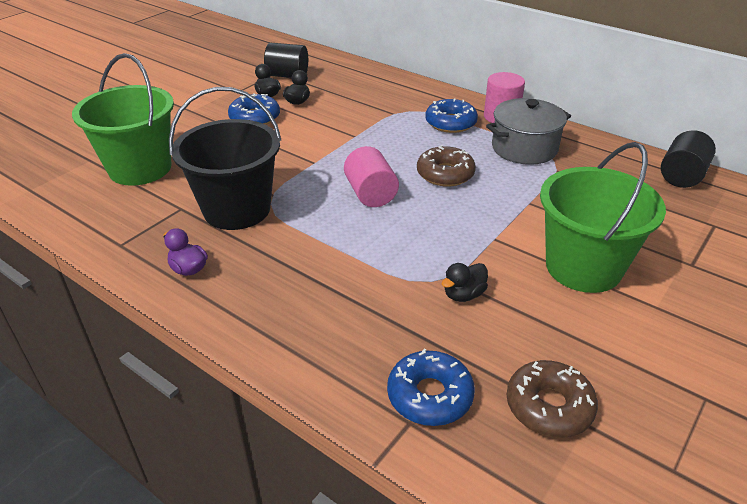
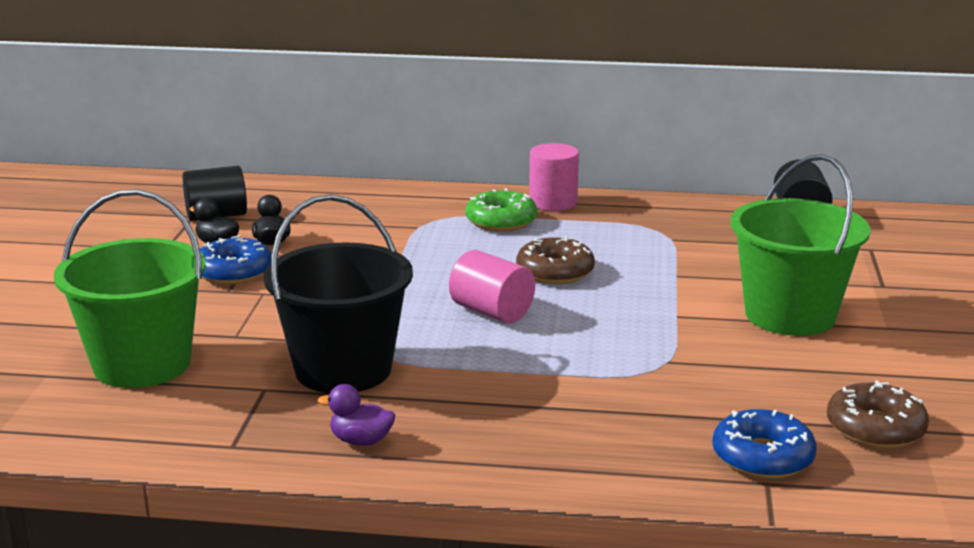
camera: 30 degrees left, 15 degrees down
blue donut [425,98,478,133] -> green donut [465,188,537,232]
black duck [442,263,488,302] -> none
grey pot [486,98,571,165] -> none

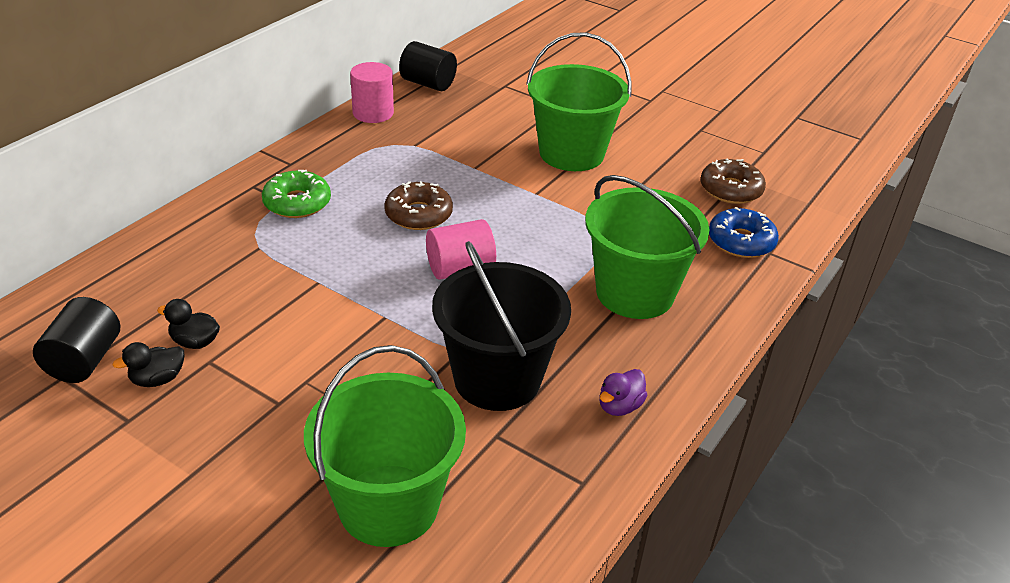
camera: 65 degrees left, 15 degrees up
blue donut [200,235,272,285] -> none
pink cylinder [529,143,579,211] -> pink cylinder moved to [350,62,394,123]
none -> green bucket [585,175,710,319]

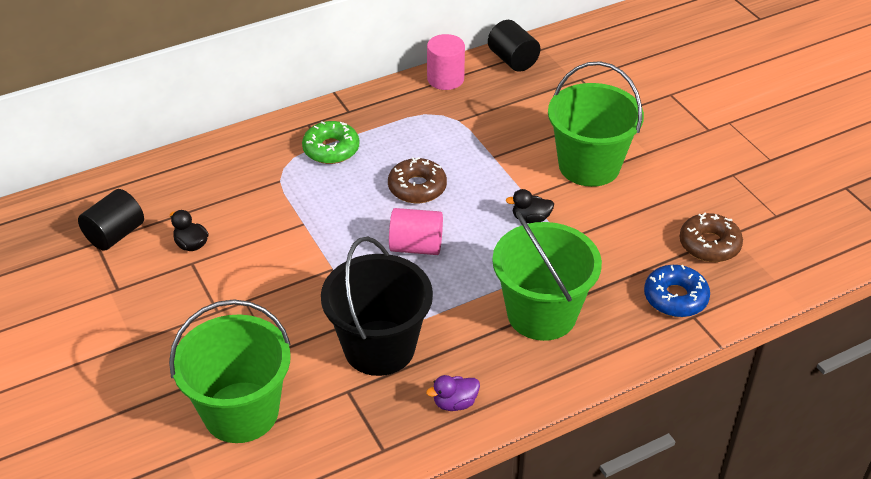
camera: 30 degrees right, 5 degrees up
black duck [112,342,184,387] -> black duck moved to [505,189,554,223]

